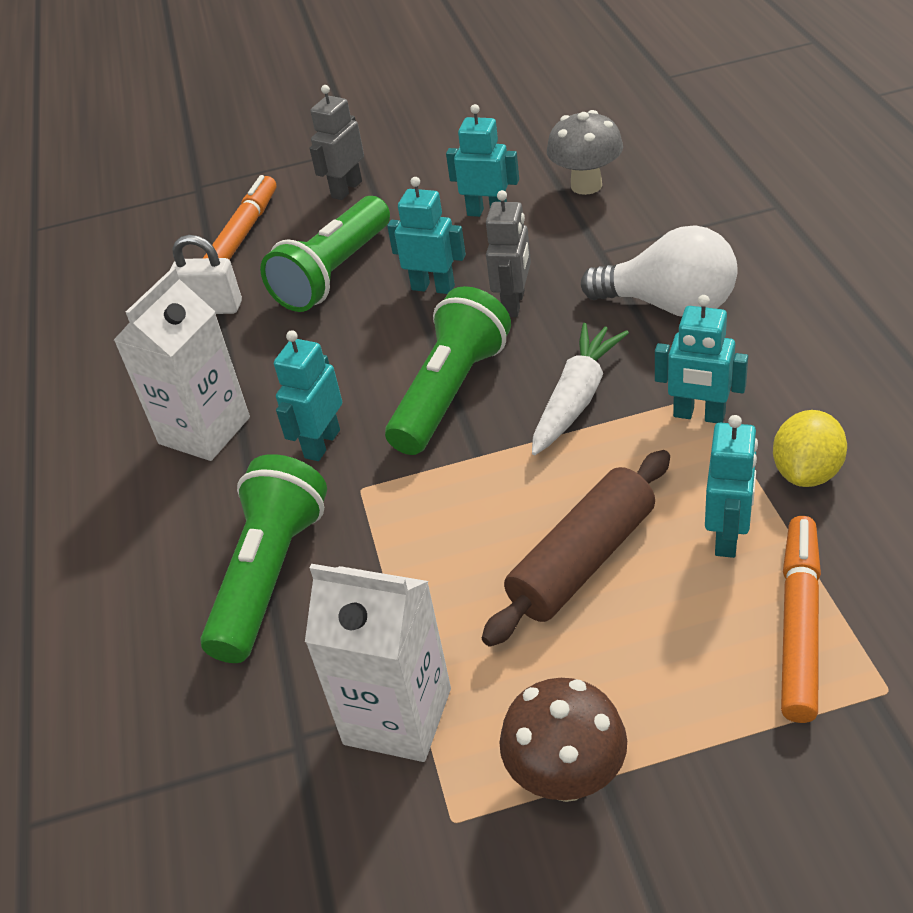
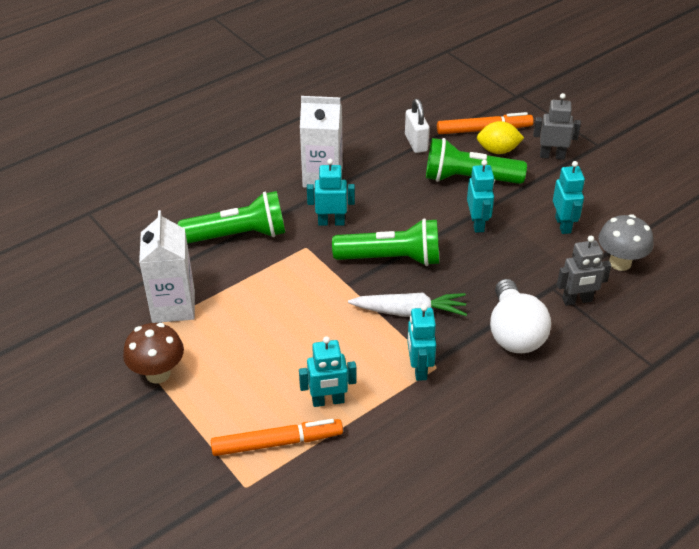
camera: 60 degrees right, 0 degrees up
brown rolling pin [482,450,670,647] -> none
grey robot [486,190,531,317] -> grey robot moved to [557,236,612,306]
yellow lemon [773,410,847,487] -> yellow lemon moved to [477,121,524,154]

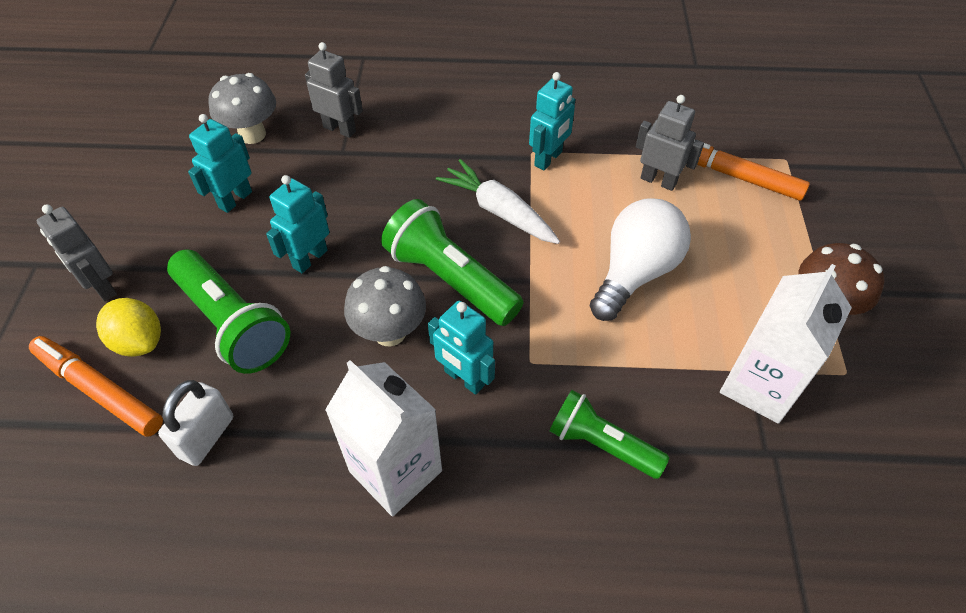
camera: 140 degrees left, 10 degrees up
green flashlight [178,191,285,244] -> green flashlight [549,390,670,479], size x0.66
turquoise robot [299,336,356,407] -> grey robot [636,95,704,191]
white light bulb [490,279,551,353] -> white light bulb moved to [590,198,691,321]
none -> grey mushroom [344,266,426,347]

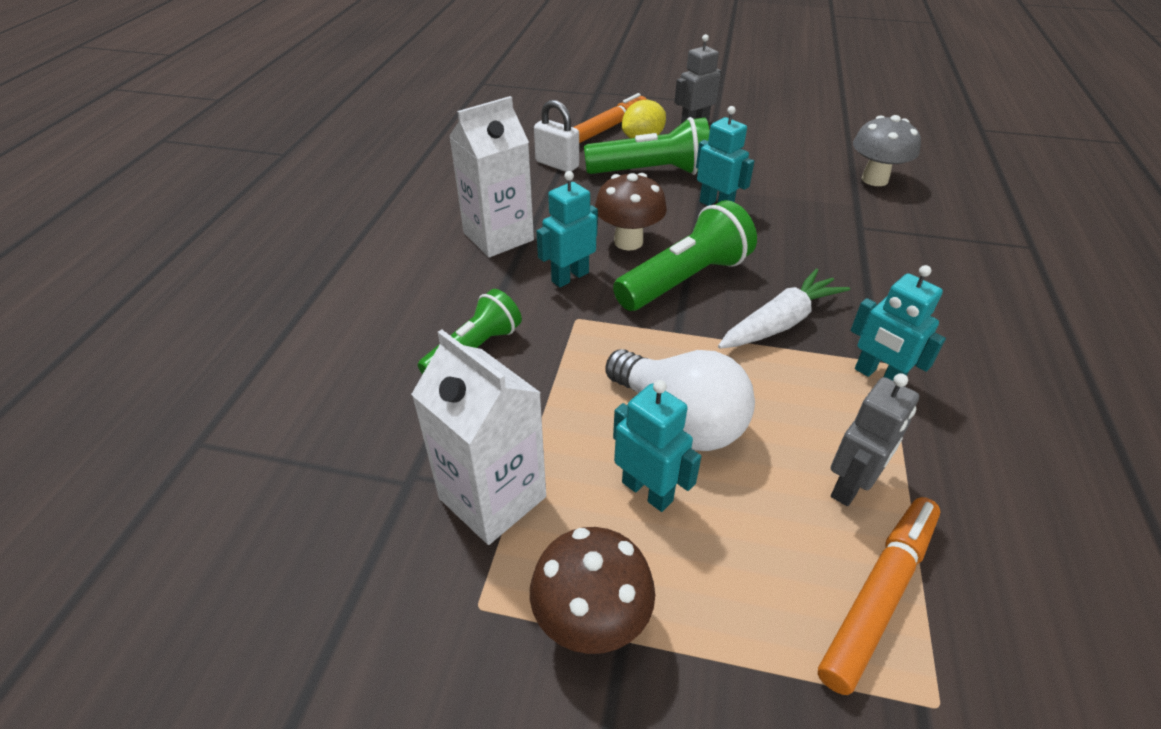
camera: 100 degrees right, 10 degrees down
green flashlight [167,249,290,374] -> green flashlight turned 150 degrees counterclockwise [584,117,710,175]
turquoise robot [188,114,252,213] -> turquoise robot moved to [613,380,701,512]
grey robot [305,42,363,138] -> none
grey mushroom [344,266,426,347] -> brown mushroom [595,173,667,250]

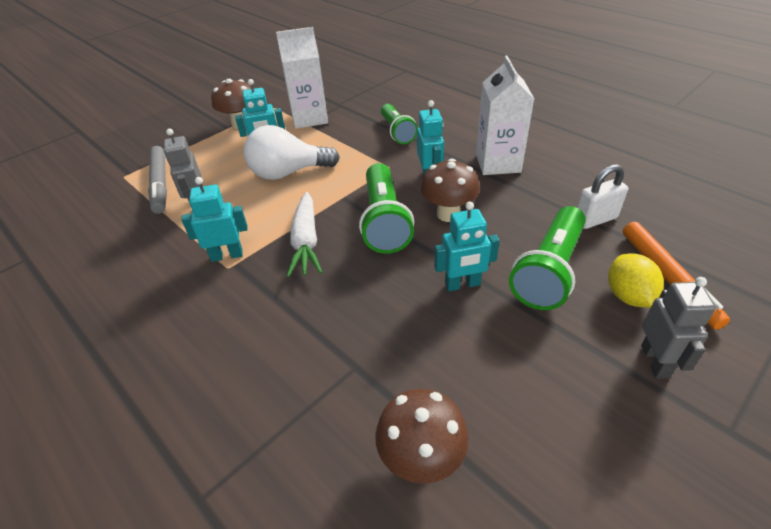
camera: 125 degrees right, 0 degrees up
orange marker [818,497,940,695] -> grey marker [148,146,167,214]
grey mushroom [853,115,921,186] -> brown mushroom [375,389,469,484]

